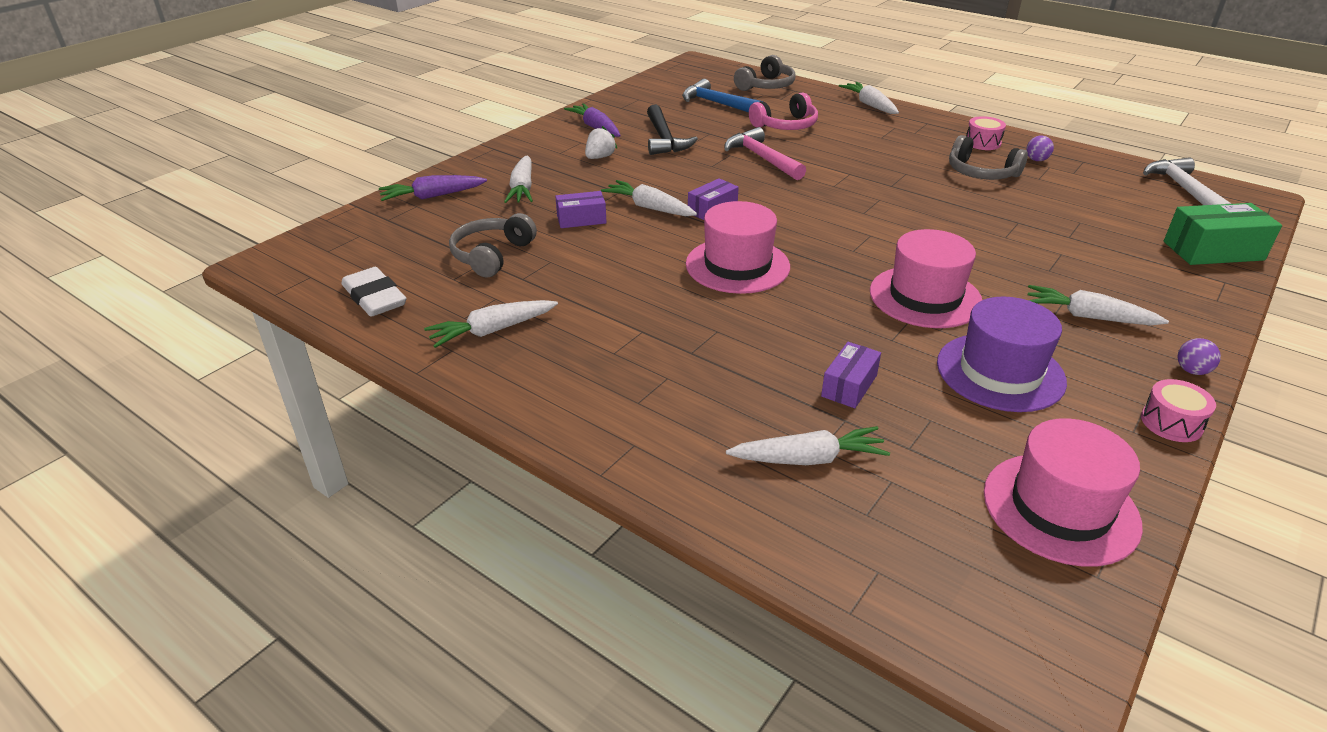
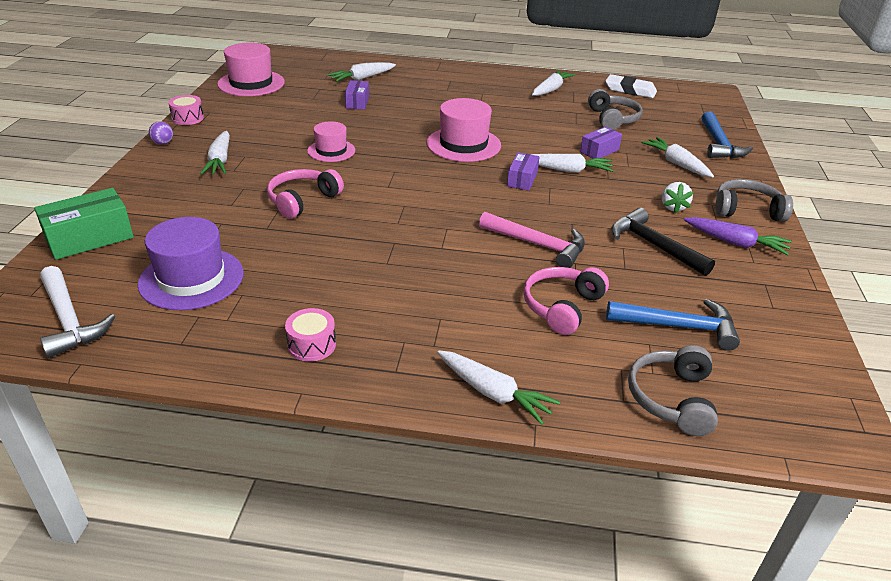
camera: 150 degrees right, 0 degrees up
purple carrot [379,175,487,201] -> blue hammer [701,111,753,158]
pink hat [870,229,982,328] -> pink hat [307,121,355,162], size x0.62
purple hat [937,297,1067,412] -> purple hat moved to [138,217,244,310]
grey headphones [949,135,1028,180] -> grey headphones moved to [715,179,793,222]
purple ball [1026,135,1054,161] -> none
white carrot [1028,285,1169,325] -> white carrot turned 90 degrees clockwise [200,131,230,175]
none -> pink headphones [267,169,344,219]

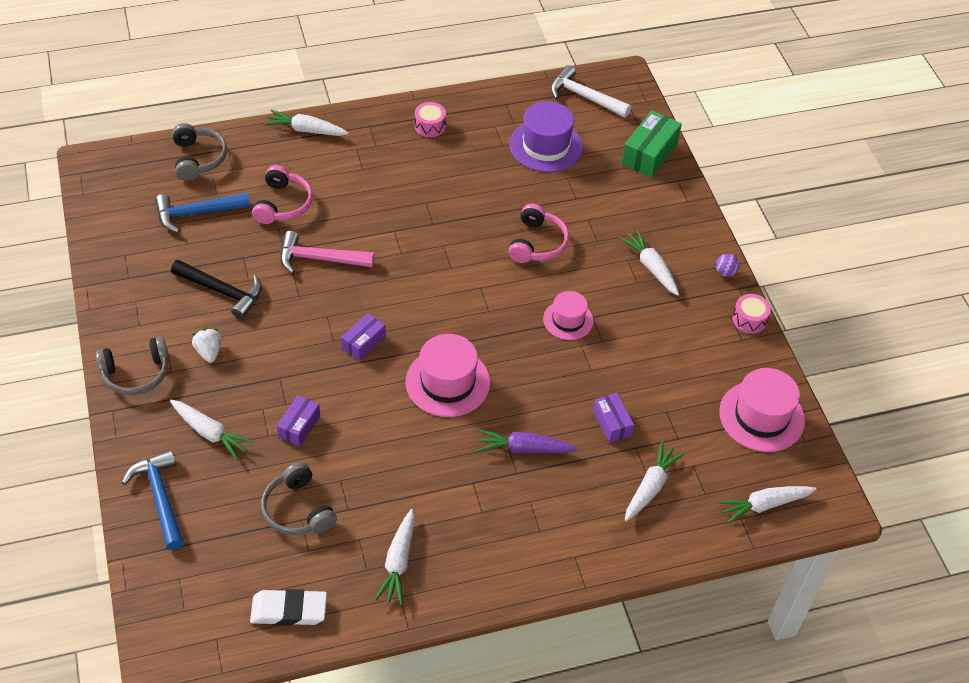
camera: 155 degrees right, 15 degrees up
purple box [507,152,540,191] -> purple box turned 45 degrees clockwise [341,313,386,361]
white carrot [531,154,613,173] -> white carrot moved to [717,486,816,524]
purple carrot [684,217,792,255] -> purple carrot moved to [477,430,578,453]

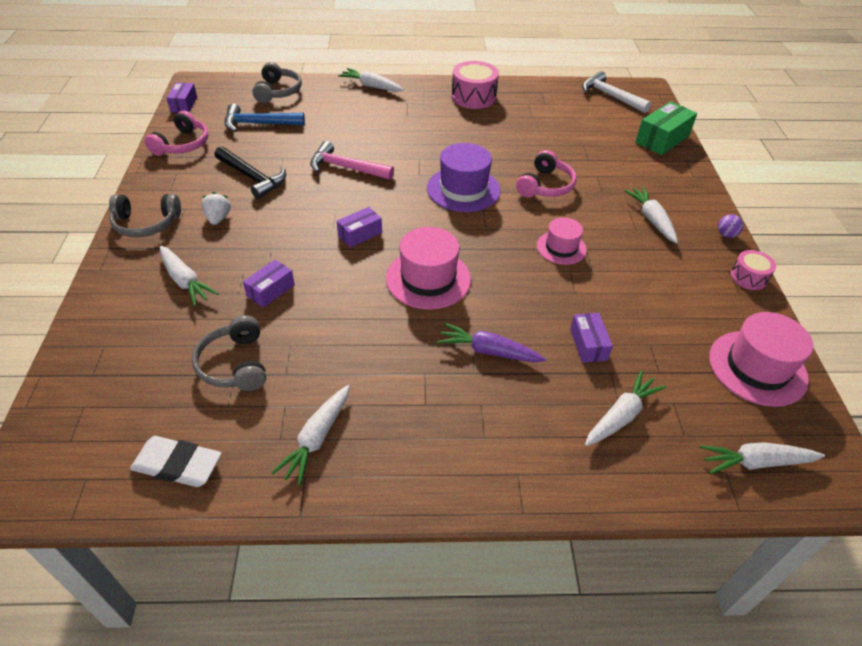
camera: 15 degrees right, 5 degrees down
blue hammer [122,450,184,550] -> none
pink headphones [252,165,313,224] -> pink headphones moved to [145,111,208,156]
pink drum [415,102,446,137] -> pink drum [451,61,499,109], size x1.71
purple hat [509,101,583,172] -> purple hat moved to [427,143,501,212]
none -> purple box [166,83,197,113]

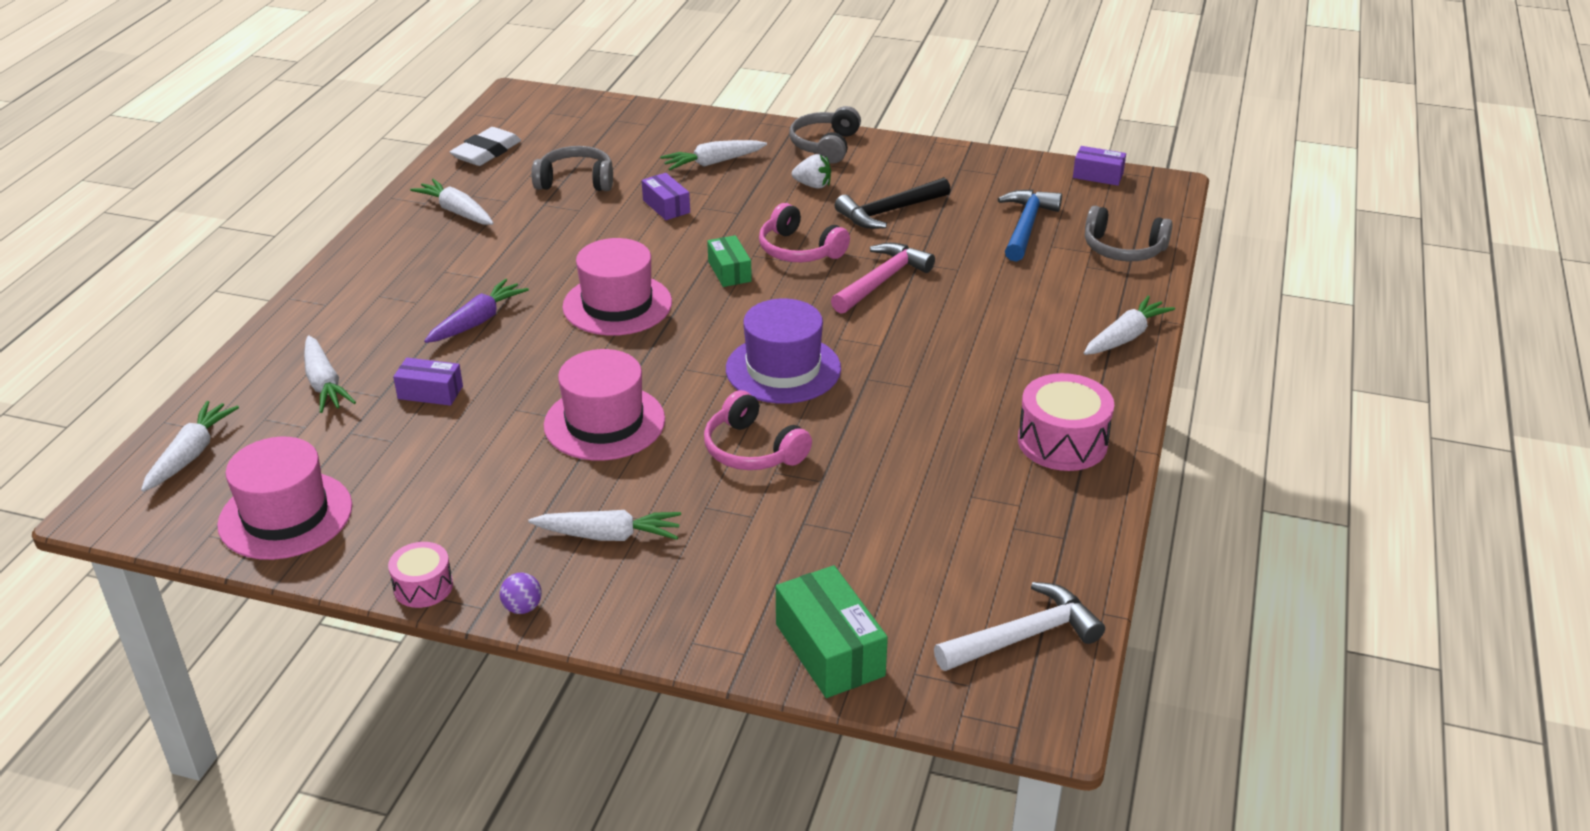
camera: 110 degrees right, 10 degrees down
pink headphones [145,111,208,156] -> pink headphones moved to [759,203,850,262]
purple box [337,207,382,247] -> green box [707,235,752,287]
pink hat [537,217,587,265] -> pink hat [544,349,665,461], size x1.62

